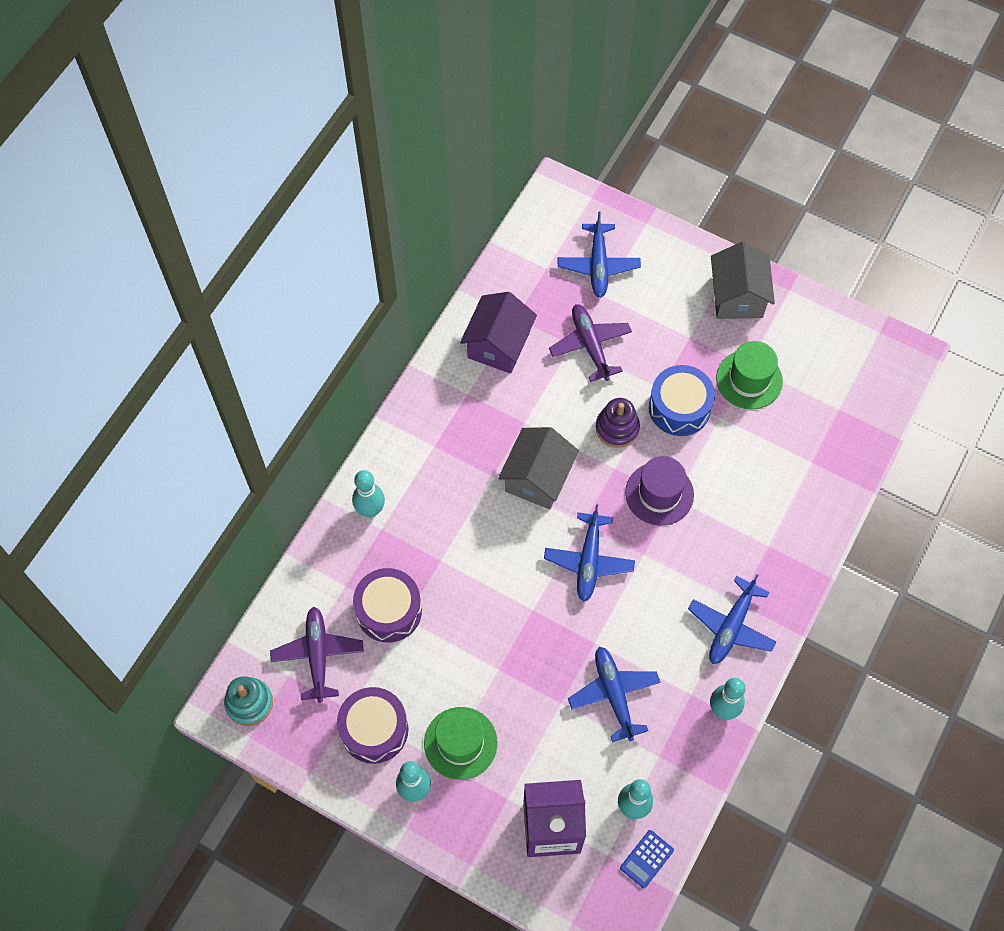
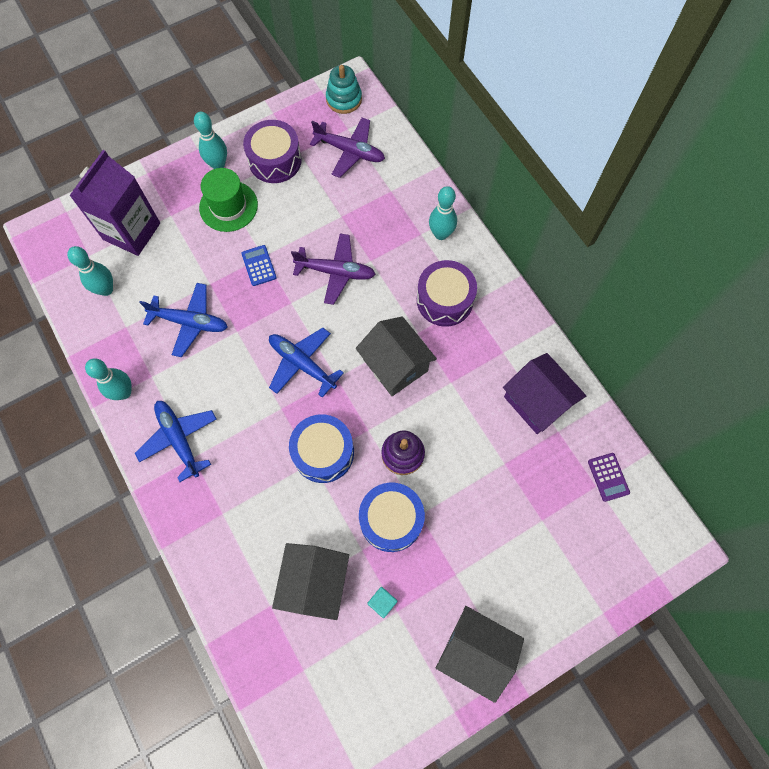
camera: 120 degrees right, 5 degrees up
purple drum [353,568,422,643] -> purple drum moved to [417,260,477,327]
purple plane [549,304,632,382] -> purple plane moved to [291,233,375,305]
blue plane [558,212,641,298] -> none
blue calculator [620,830,674,888] -> blue calculator moved to [241,245,277,286]
purple hat [625,456,694,526] -> blue drum [289,414,354,483]
green hat [716,341,783,409] -> turquoise cube [367,587,397,618]
none -> grey house [272,543,349,620]
none -> purple calculator [588,453,630,502]

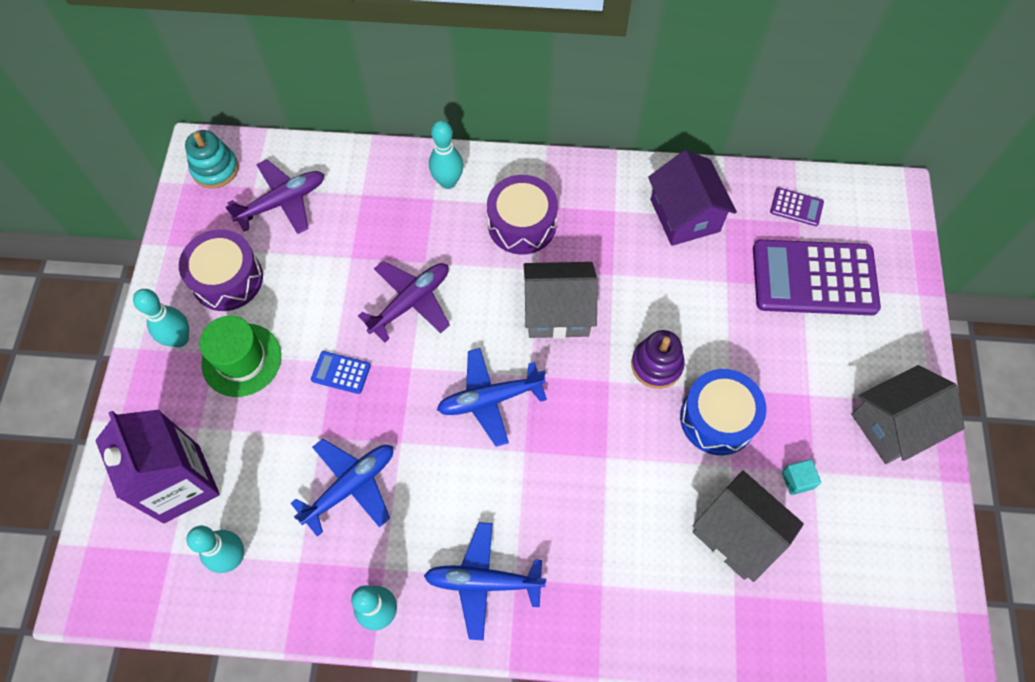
camera: 55 degrees left, 5 degrees down
blue drum [289,414,354,483] -> none
purple house [503,353,586,434] -> purple house turned 75 degrees clockwise [648,150,737,246]
none -> purple calculator [753,240,881,315]

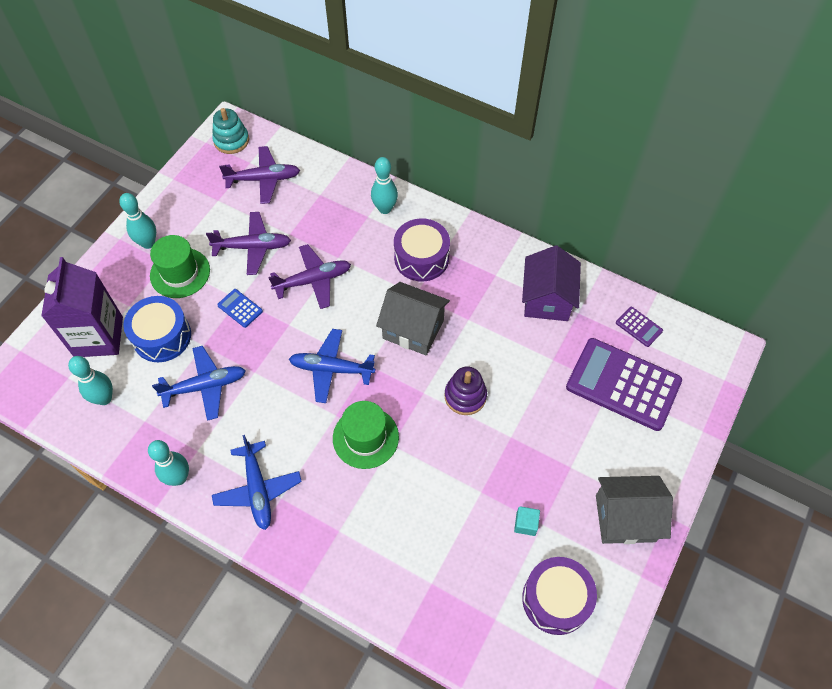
camera: 25 degrees right, 5 degrees down
purple drum [179,229,263,311] -> purple drum moved to [522,557,597,635]
blue plane [424,522,546,641] -> blue plane turned 135 degrees counterclockwise [212,435,302,530]
blue drum [680,369,766,455] -> blue drum moved to [123,296,191,362]
grey house [693,471,804,582] -> none
none -> purple plane [206,212,291,275]
none -> green hat [333,401,399,469]

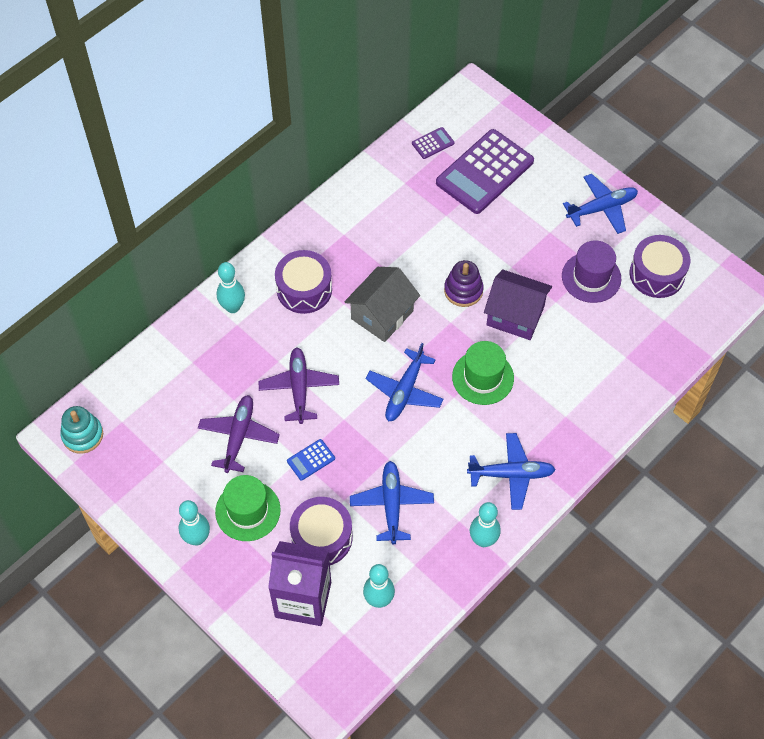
camera: 75 degrees left, 0 degrees up
blue drum [123,296,191,362] -> purple drum [290,497,353,565]
purple plane [219,146,300,204] -> none
turquoise cube [514,506,540,536] -> purple hat [562,241,621,303]
purple house [522,245,581,321] -> purple house moved to [484,269,552,340]
grey house [596,476,673,544] -> blue plane [563,174,638,234]

